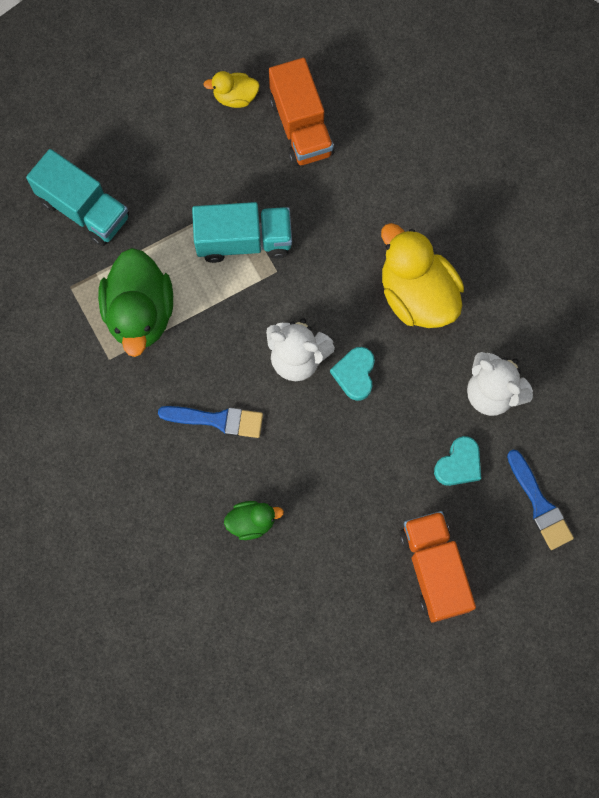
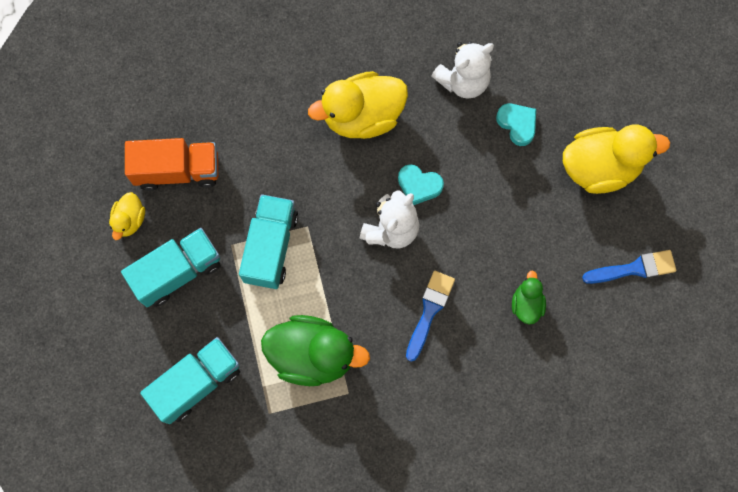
camera: 75 degrees left, 0 degrees up
orange truck [400,511,476,623] -> yellow duck [563,125,670,194]
blue brush [507,450,574,550] -> blue brush moved to [582,250,676,284]
none -> turquoise truck [121,228,221,307]

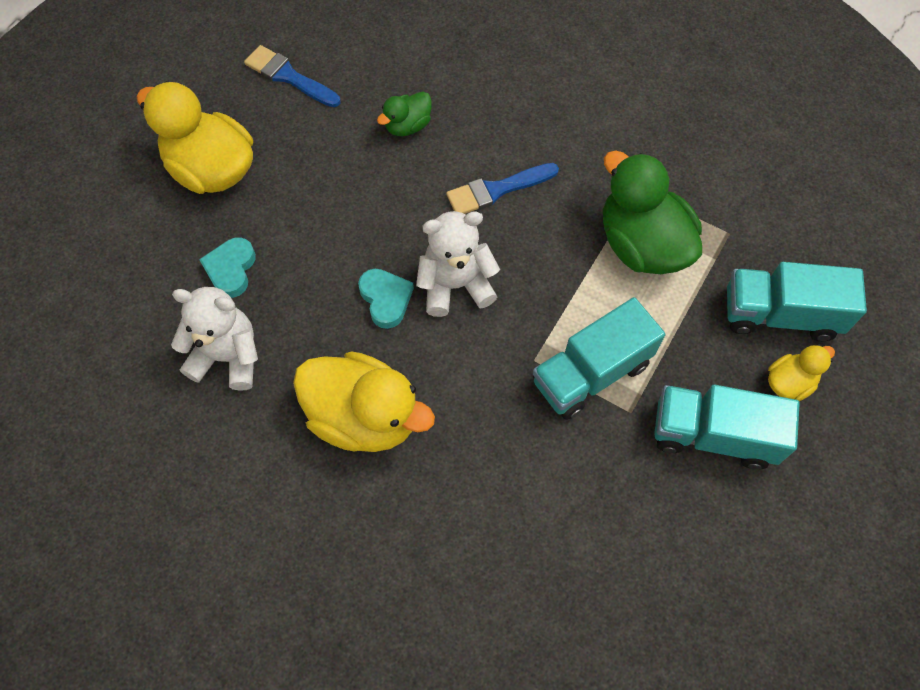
camera: 135 degrees left, 10 degrees down
yellow duck [109,192,145,240] -> yellow duck moved to [768,344,835,401]
orange truck [125,138,218,191] -> none

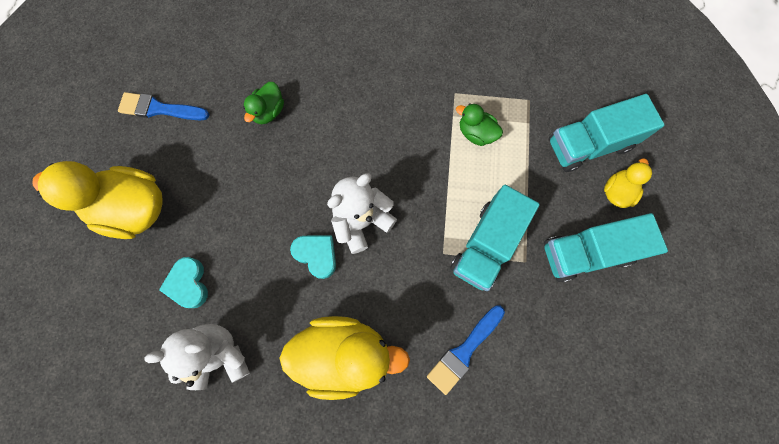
camera: 25 degrees left, 10 degrees up
blue brush [446,163,559,214] -> blue brush moved to [427,305,505,395]
green duck [603,151,702,274] -> green duck [456,103,503,146], size x0.50

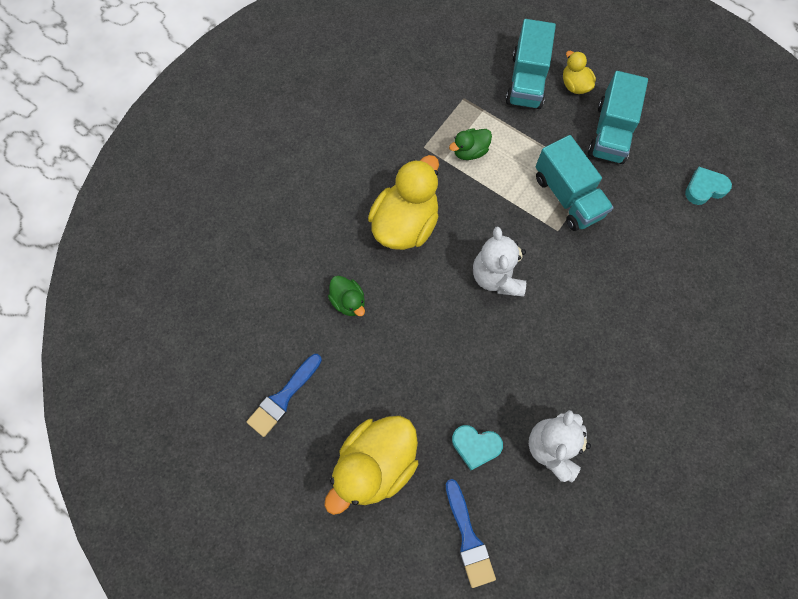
camera: 60 degrees left, 5 degrees down
yellow duck [279,316,410,400] -> yellow duck moved to [368,155,439,250]
turquoise heart [290,236,336,279] -> turquoise heart moved to [685,167,732,205]
blue brush [427,305,505,395] -> blue brush moved to [446,479,496,588]

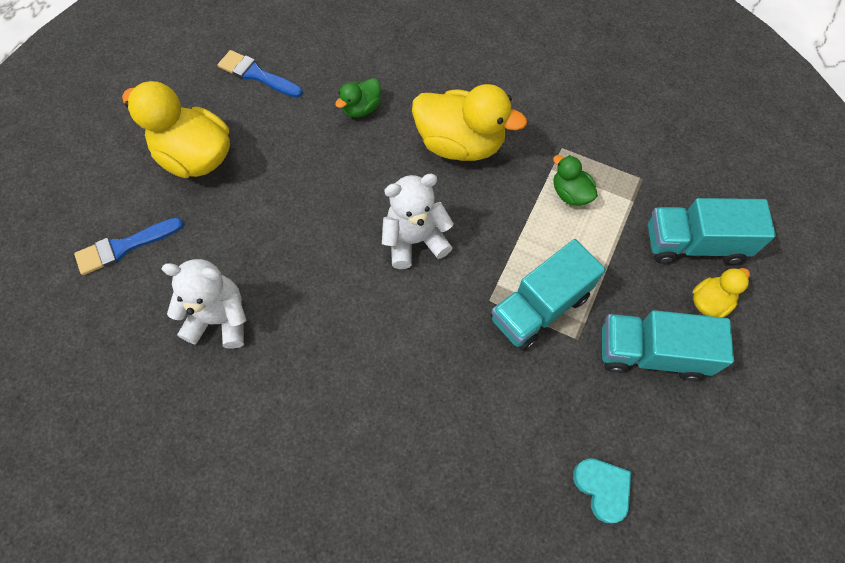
camera: 80 degrees right, 5 degrees down
turquoise heart [452,425,503,470] -> none

